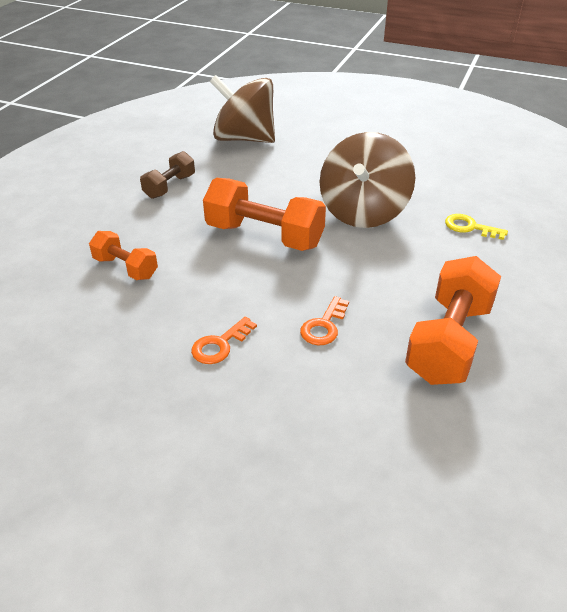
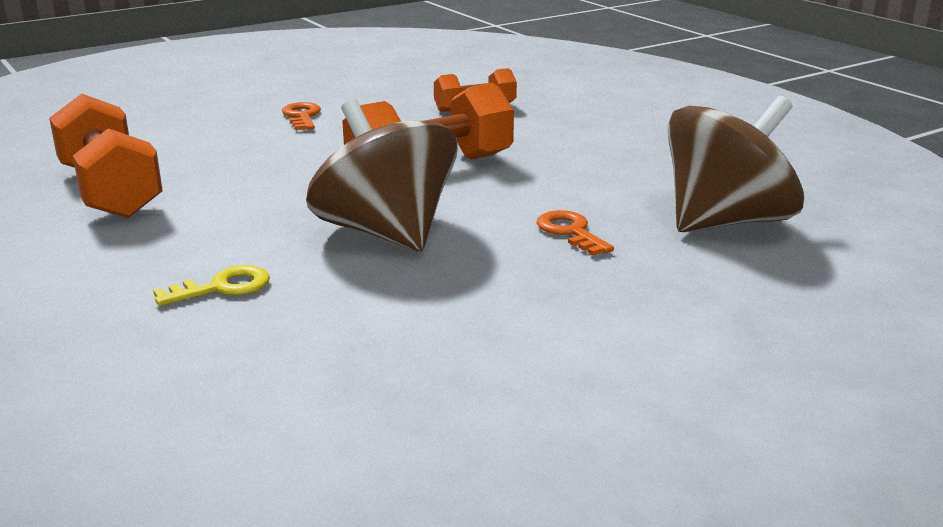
camera: 125 degrees right, 15 degrees down
brown dumbbell [140,151,195,199] -> none
orange key [300,296,349,345] -> orange key moved to [537,210,614,256]

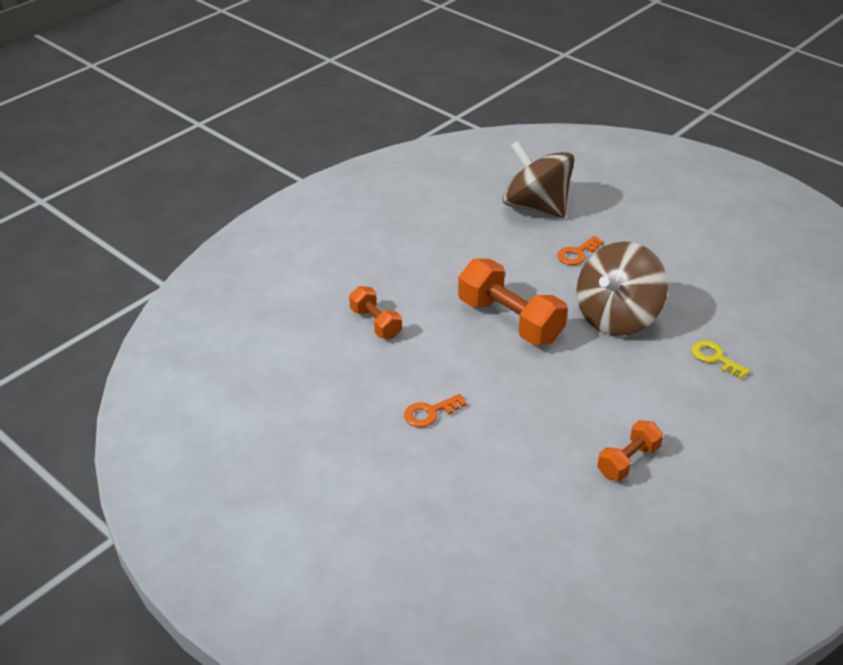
camera: 105 degrees left, 15 degrees up
orange dumbbell [49,94,163,218] -> orange dumbbell [597,420,663,481], size x0.57

